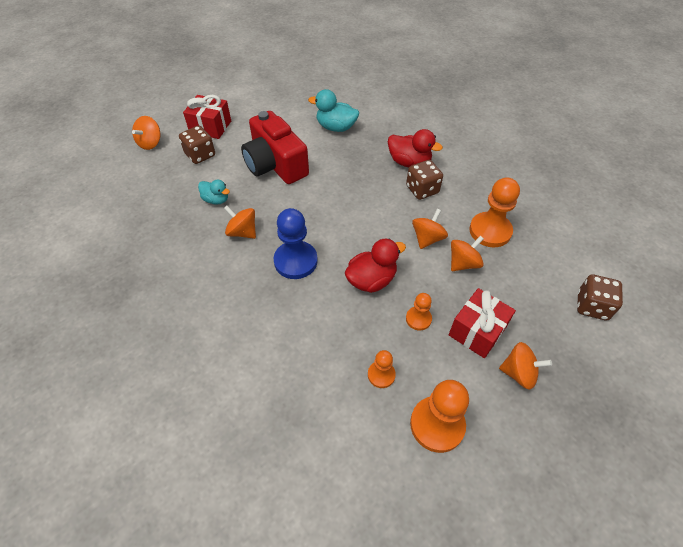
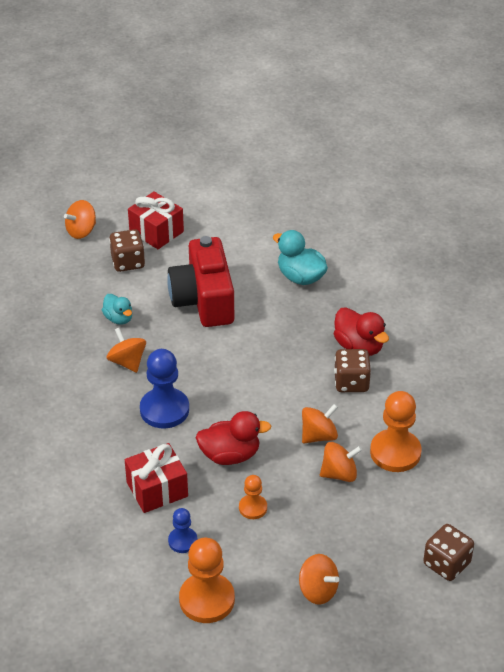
camera: 25 degrees right, 10 degrees down
orange pawn [368,350,396,388] -> blue pawn [168,508,197,553]
red gift [449,288,516,358] -> red gift moved to [125,443,188,513]

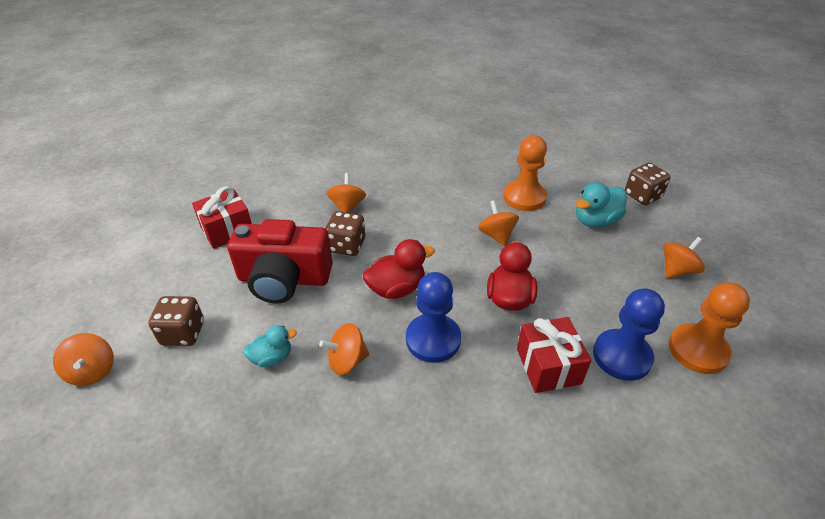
camera: 75 degrees left, 0 degrees up
red gift [128,191,184,249] -> red gift moved to [192,186,252,249]
blue pawn [168,508,197,553] -> blue pawn [593,288,665,381], size x1.84
orange pawn [239,475,267,519] -> none
turquoise duck [273,230,328,285] -> turquoise duck moved to [576,182,627,228]
orange spinning top [320,442,362,482] -> orange spinning top moved to [326,173,366,213]
red duck [334,307,389,356] -> red duck moved to [363,239,435,299]
brown dice [334,349,371,392] -> brown dice moved to [325,211,365,256]

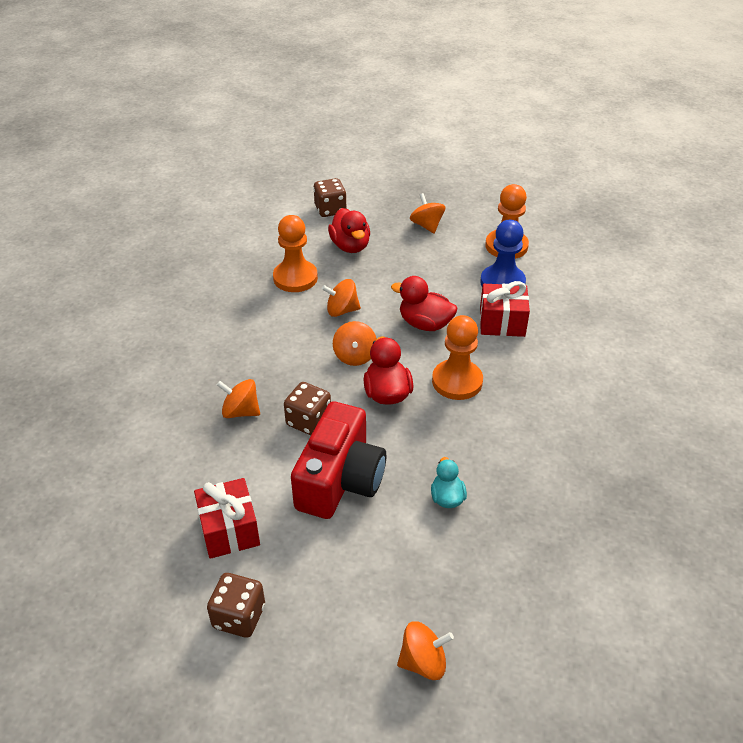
camera: 75 degrees left, 0 degrees up
brown dice [148,296,204,346] -> brown dice moved to [207,573,265,638]
orange spinning top [319,323,369,375] -> orange spinning top moved to [333,321,377,366]
blue pawn [406,272,461,363] -> orange pawn [432,315,483,400]
turquoise duck [576,182,627,228] -> red duck [328,208,370,253]

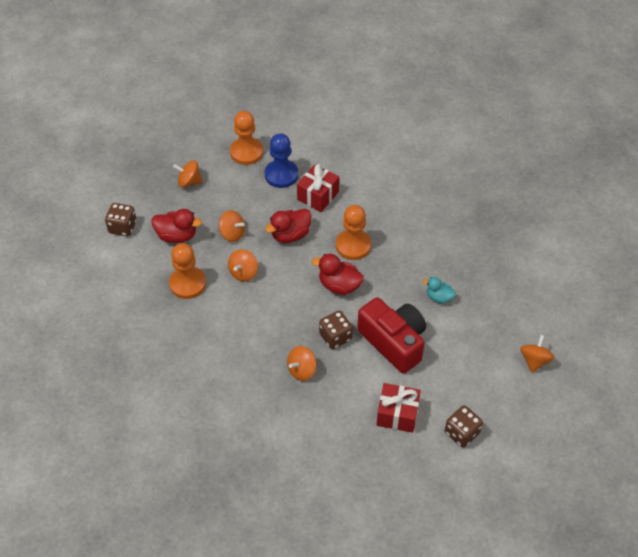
camera: 60 degrees left, 10 degrees up
orange spinning top [333,321,377,366] -> orange spinning top moved to [219,210,245,242]

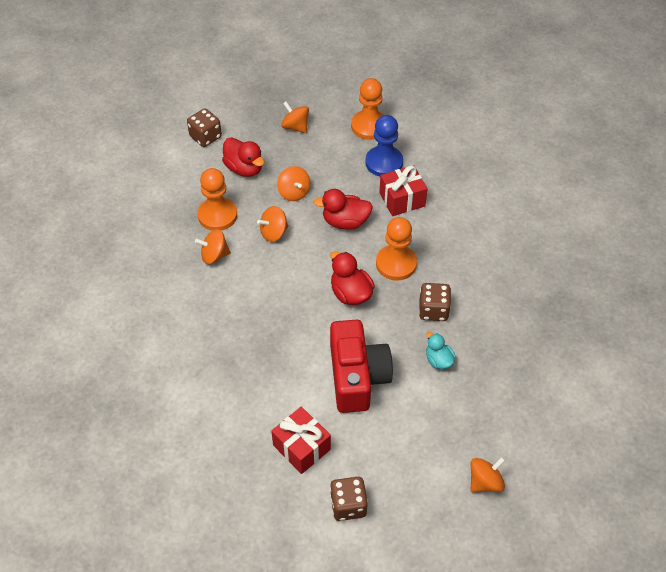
camera: 35 degrees right, 0 degrees up
orange spinning top [287,346,317,381] -> orange spinning top moved to [195,229,231,264]
brown dice [319,311,353,349] -> brown dice moved to [419,283,451,321]

